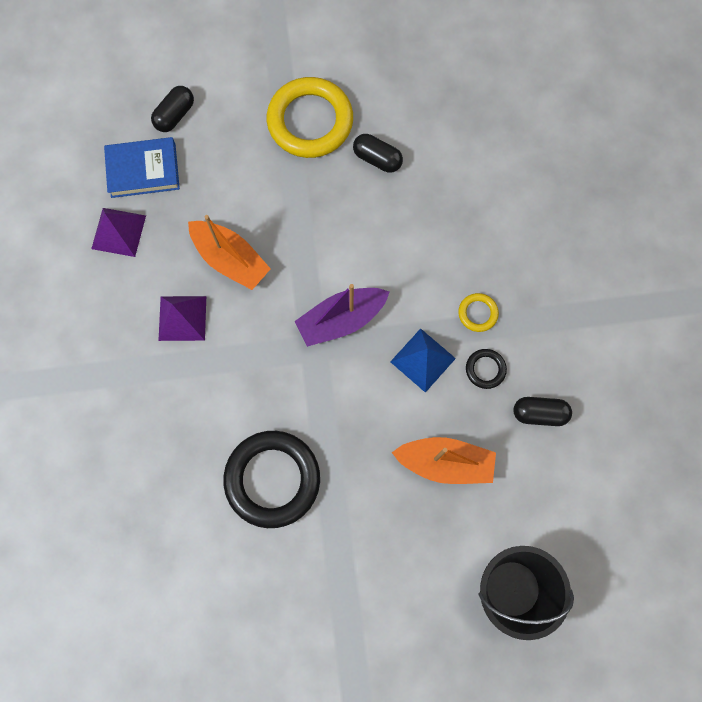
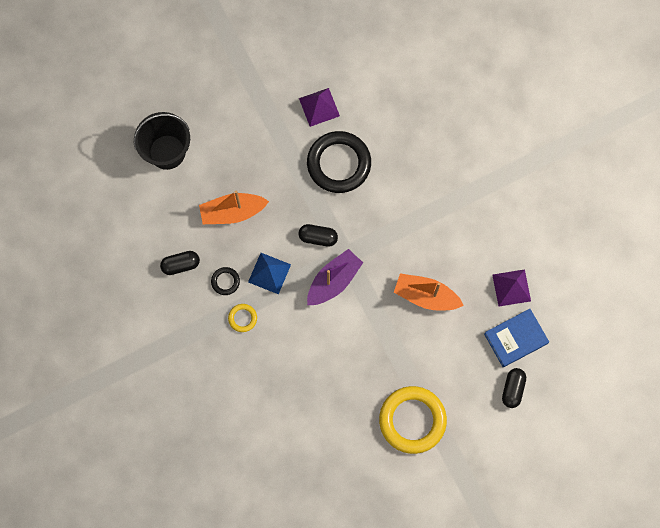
camera: 160 degrees right, 0 degrees up
purple pyramid [158,296,206,341] -> purple pyramid moved to [299,88,340,127]
black capsule [353,134,403,173] -> black capsule moved to [299,224,338,247]

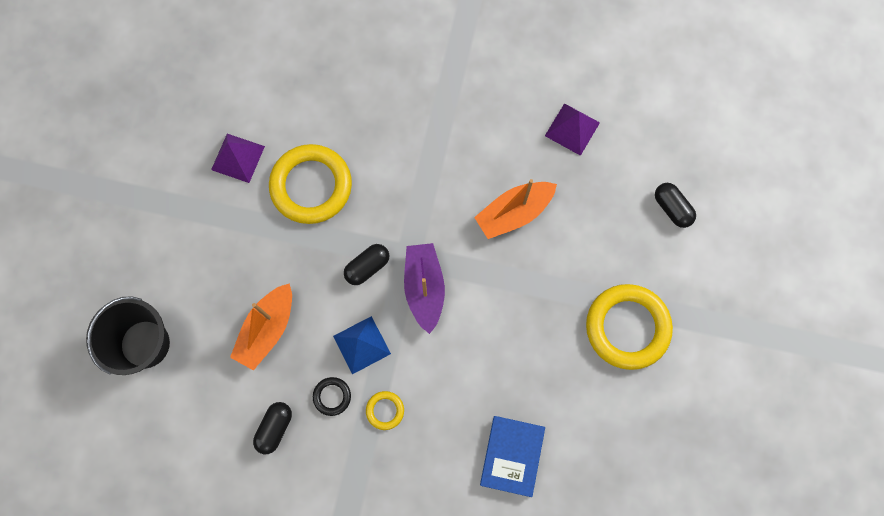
camera: 50 degrees left, 0 degrees up
black ring [307,131,371,193] -> yellow ring [269,144,352,224]
blue book [484,309,549,367] -> blue book moved to [480,416,545,497]

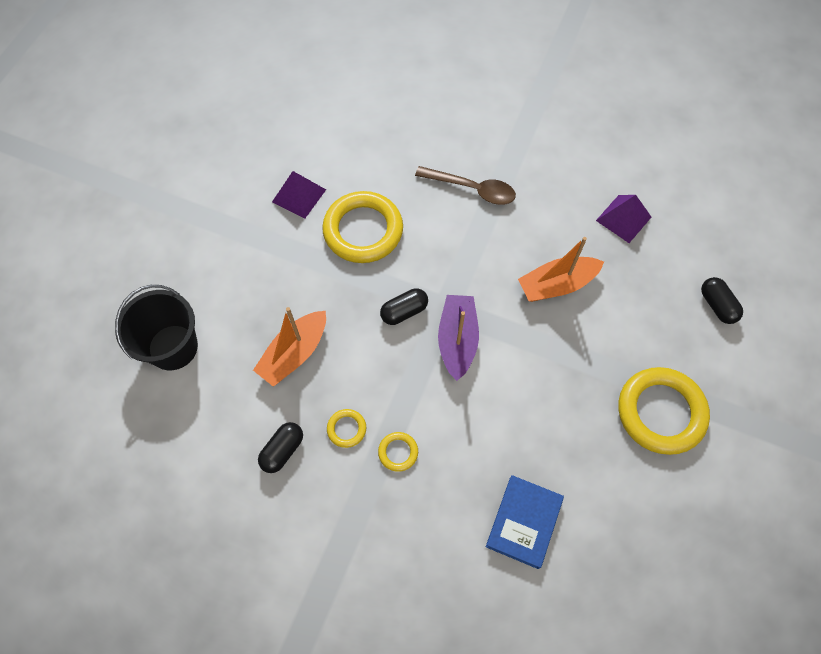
camera: 10 degrees right, 10 degrees down
black ring [313,377,351,416] -> yellow ring [327,409,366,448]
blue pyramid [333,316,391,374] -> none
none -> brown spoon [415,166,516,205]

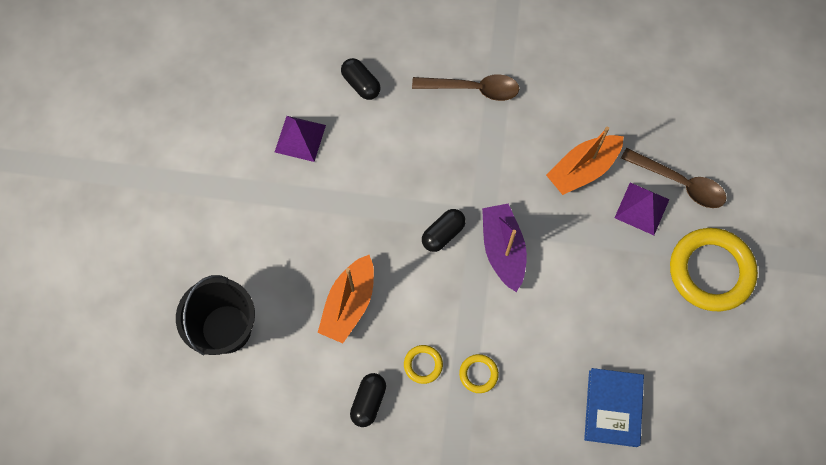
camera: 15 degrees left, 5 degrees up
yellow ring [322,191,403,263] -> none
purple pyramid [596,195,651,243] -> purple pyramid moved to [615,182,670,235]
black capsule [701,277,743,324] -> black capsule moved to [341,58,381,100]
none -> brown spoon [621,148,726,208]

